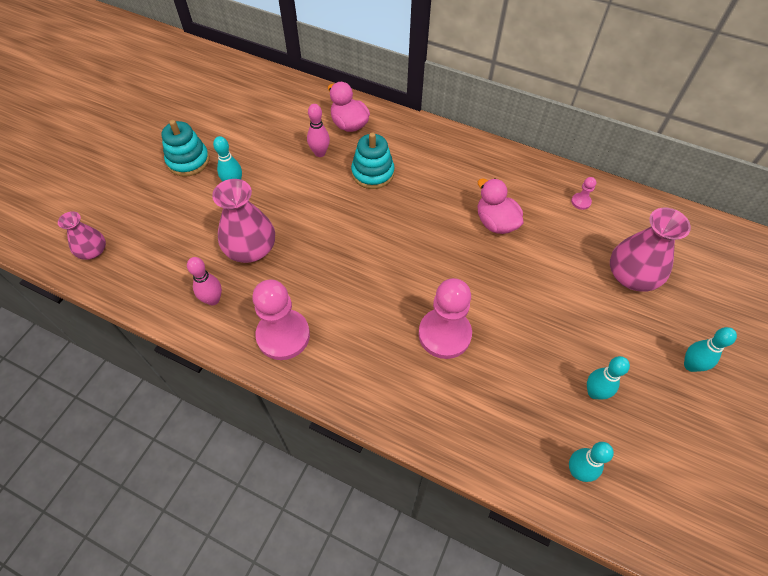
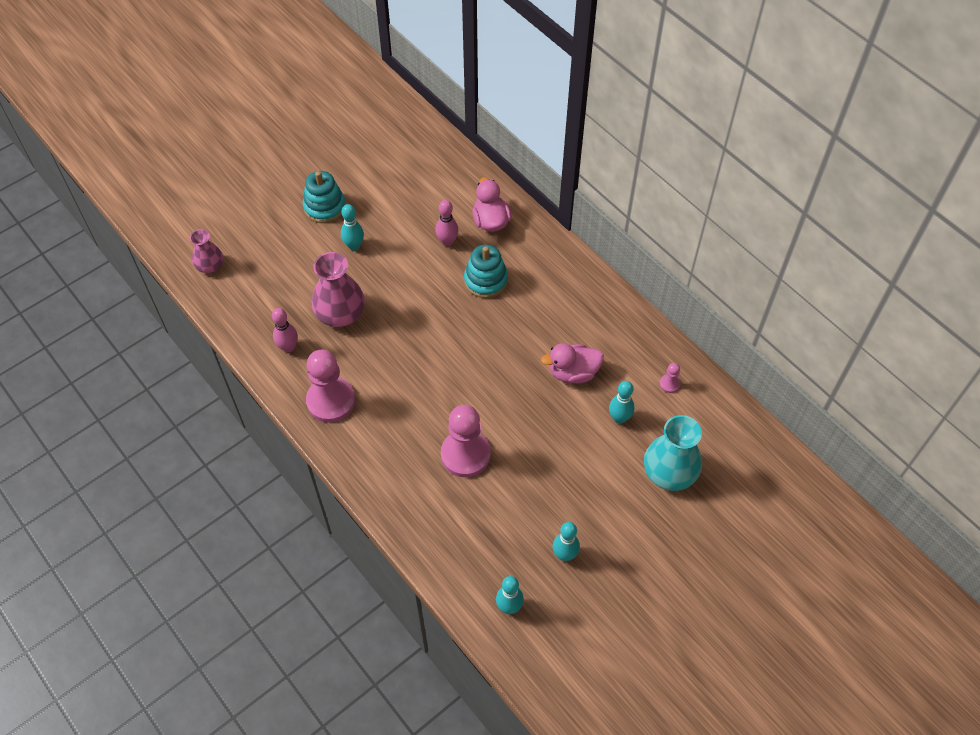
camera: 25 degrees right, 0 degrees up
pink duck [477,179,523,234] -> pink duck turned 90 degrees counterclockwise [541,343,604,384]
pink vase [610,208,691,291] -> turquoise vase [644,415,702,491]
turquoise bowling pin [684,327,737,372] -> turquoise bowling pin moved to [609,381,635,424]

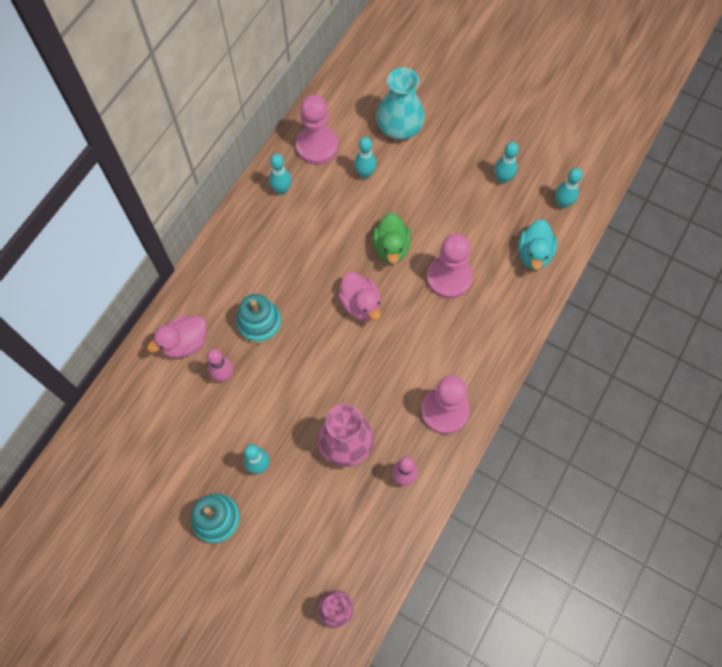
camera: 110 degrees left, 10 degrees up
pink duck [541,343,604,384] -> pink duck moved to [338,272,381,321]
pink pawn [660,363,680,393] -> pink pawn [296,95,338,165], size x2.36
none -> turquoise bowling pin [269,154,292,195]
none -> green duck [373,213,411,264]
none -> turquoise duck [518,219,557,270]

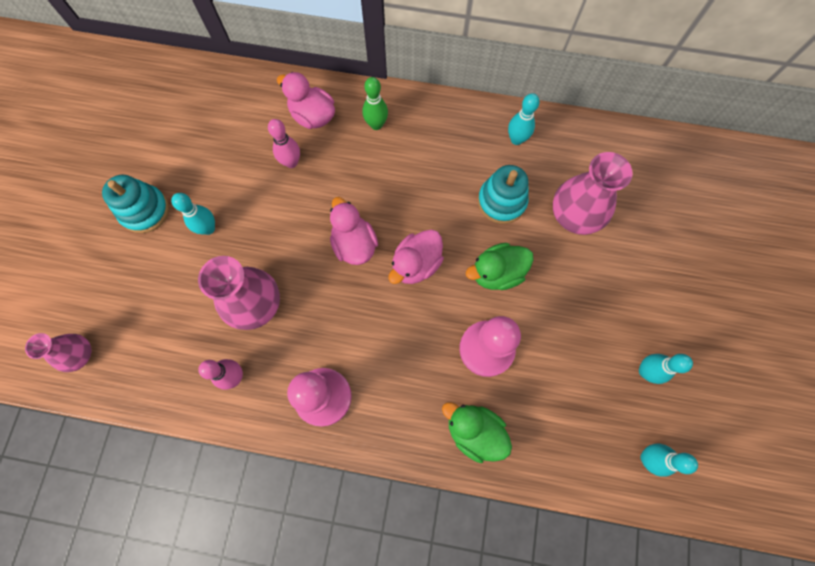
camera: 70 degrees right, 5 degrees up
turquoise stacking toy [236,294,282,344] -> turquoise stacking toy moved to [478,165,529,224]
pink pawn [296,95,338,165] -> none
turquoise bowling pin [354,137,377,179] -> pink vase [553,152,633,235]
turquoise vase [376,67,425,140] -> none
turquoise duck [518,219,557,270] -> none
none -> pink duck [330,197,378,265]
none -> green bowling pin [362,77,388,130]
none -> green duck [442,402,512,463]

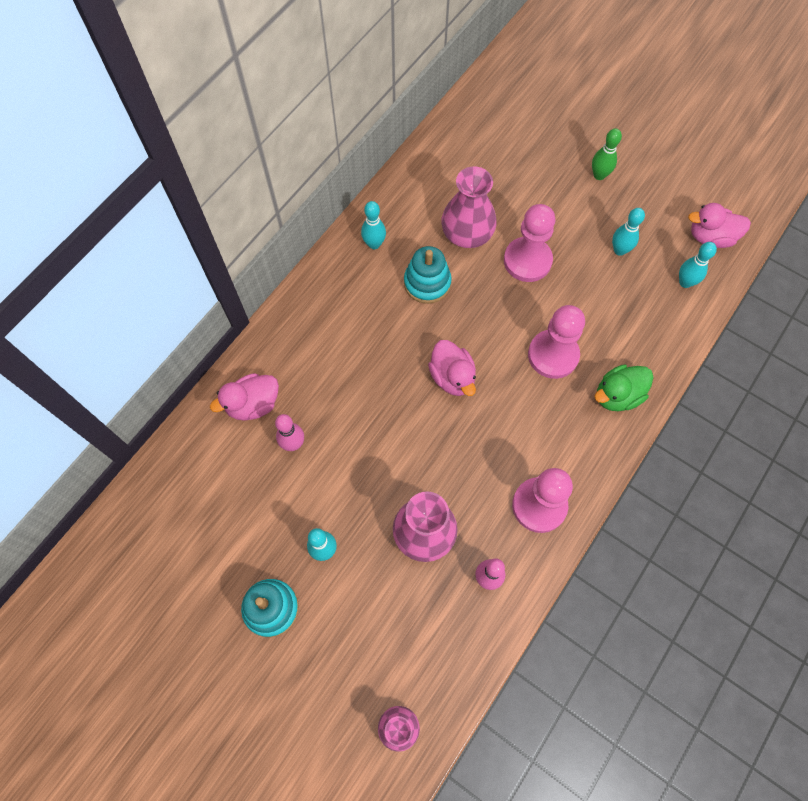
camera: 65 degrees left, 5 degrees down
pink duck [330,197,378,265] -> pink duck moved to [688,203,751,248]
green bowling pin [362,77,388,130] -> green bowling pin moved to [592,128,622,180]
green duck [466,243,534,290] -> none
none -> pink pawn [504,204,555,282]

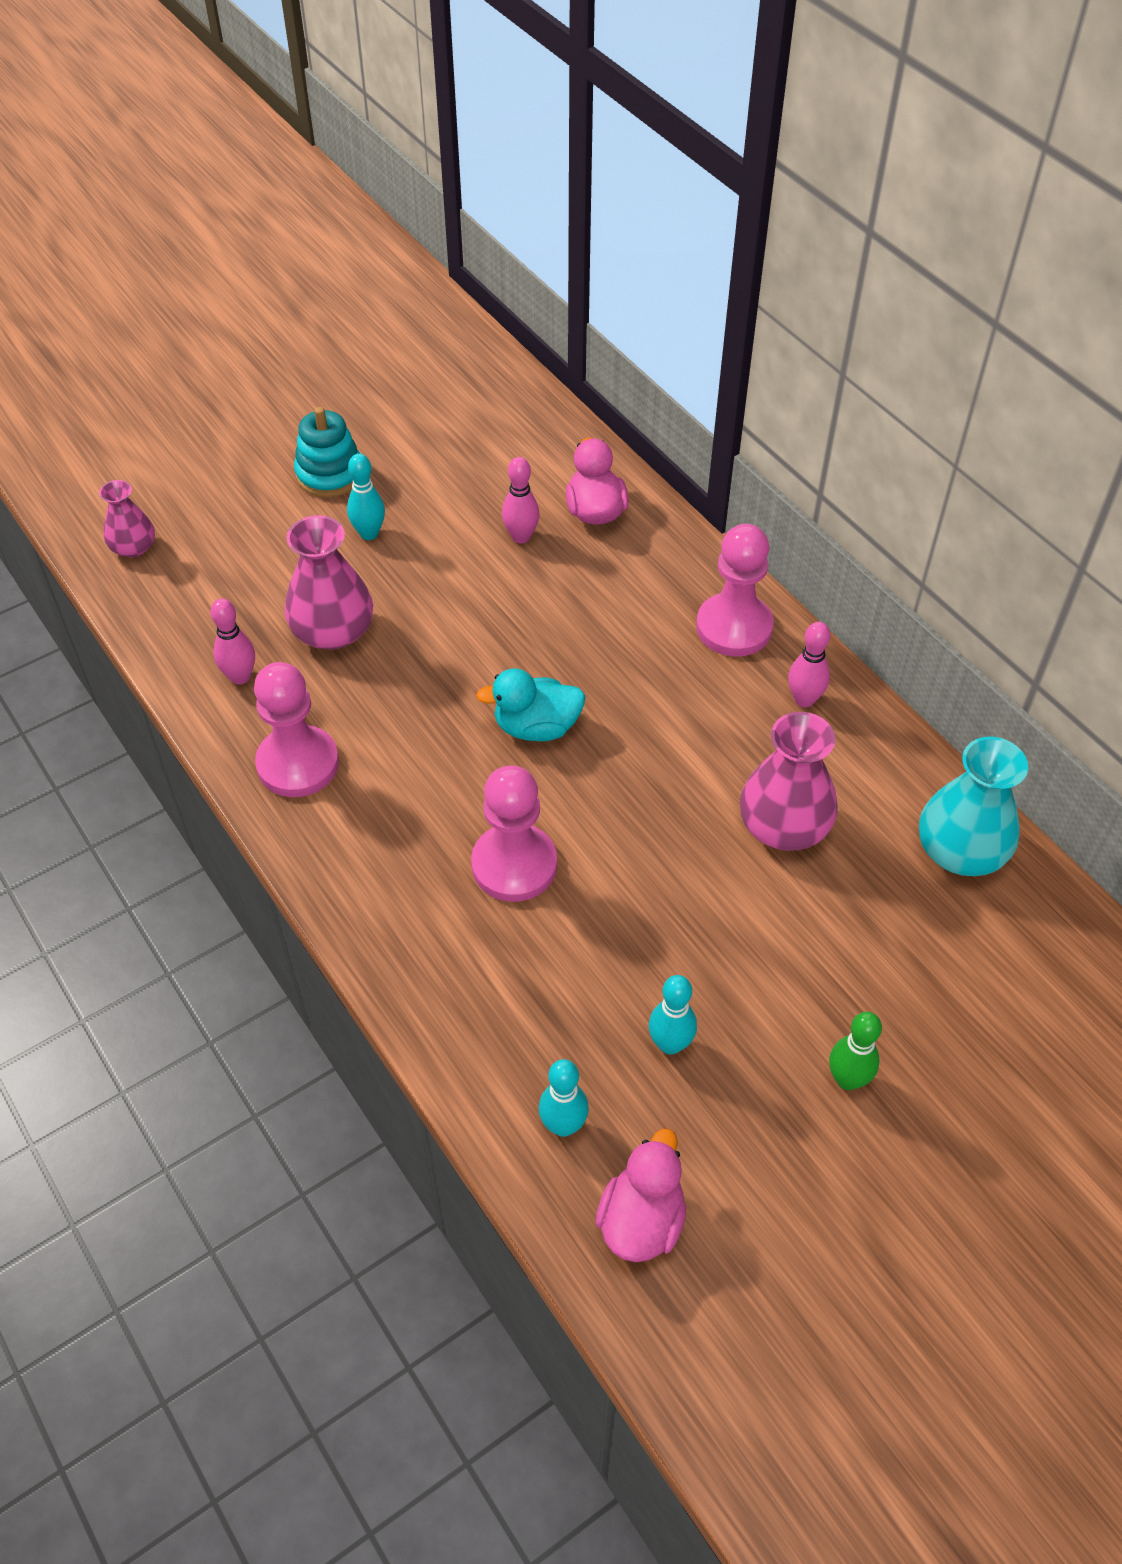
camera: 110 degrees right, 15 degrees down
turquoise bowling pin [361,201,386,249] -> pink bowling pin [788,622,830,707]
turquoise stacking toy [404,246,452,304] -> none
pink duck [428,340,476,396] -> turquoise duck [476,669,586,741]
pink pawn [504,204,555,282] -> pink pawn moved to [696,524,774,657]
green duck [594,364,654,411] -> none
none -> turquoise vase [919,737,1028,876]

